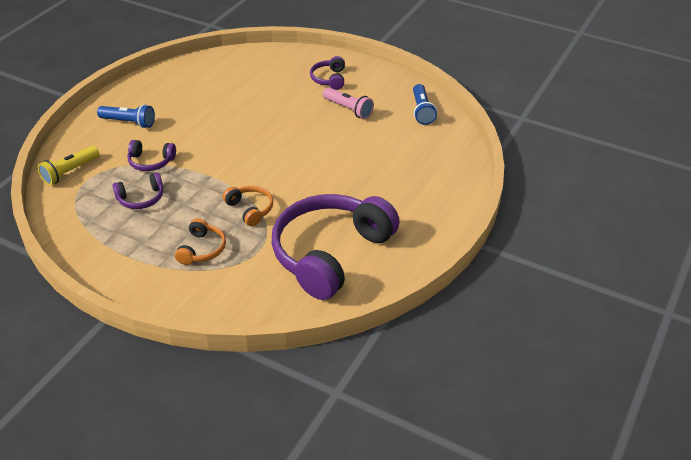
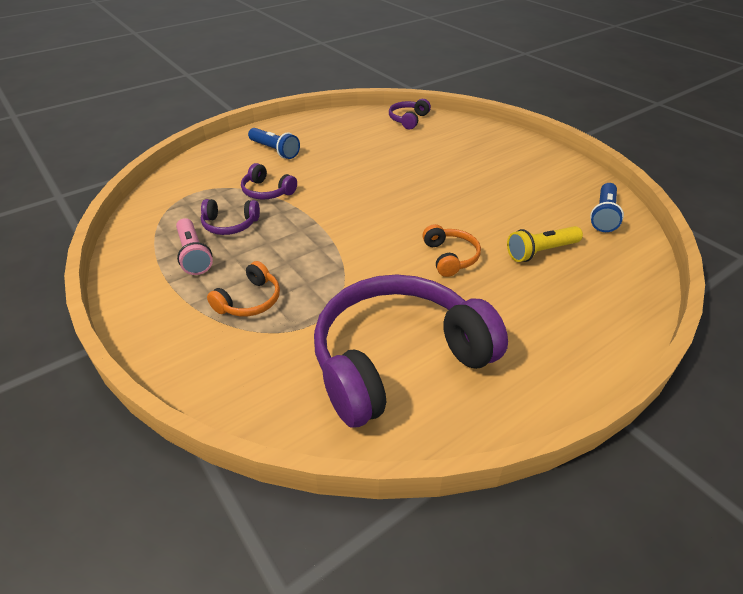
camera: 25 degrees right, 0 degrees up
yellow flashlight [38,146,99,185] -> yellow flashlight moved to [507,226,583,262]
orange headphones [223,186,273,226] -> orange headphones moved to [422,224,481,277]
purple headphones [310,56,345,90] -> purple headphones moved to [389,99,431,129]
pink flashlight [323,87,374,119] -> pink flashlight moved to [176,218,213,275]

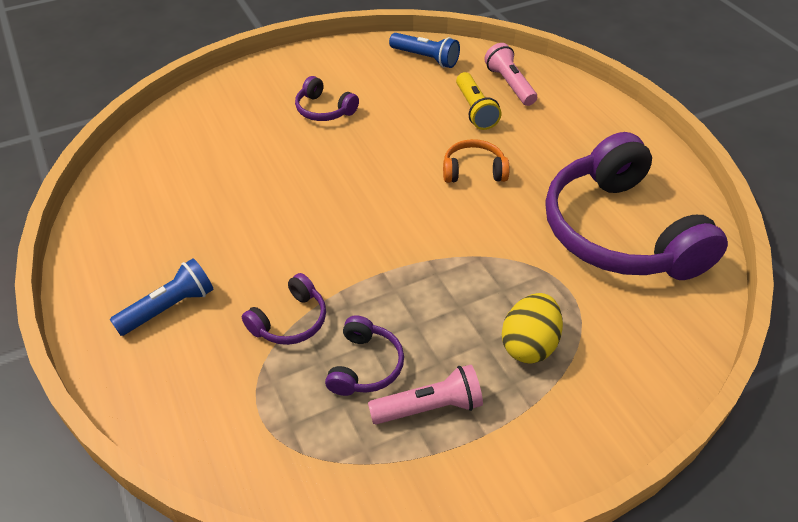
camera: 80 degrees left, 5 degrees up
orange headphones [207,261,280,317] -> yellow egg [502,293,563,364]
purple headphones [389,99,431,129] -> purple headphones moved to [295,76,359,121]
none -> pink flashlight [484,43,537,106]

